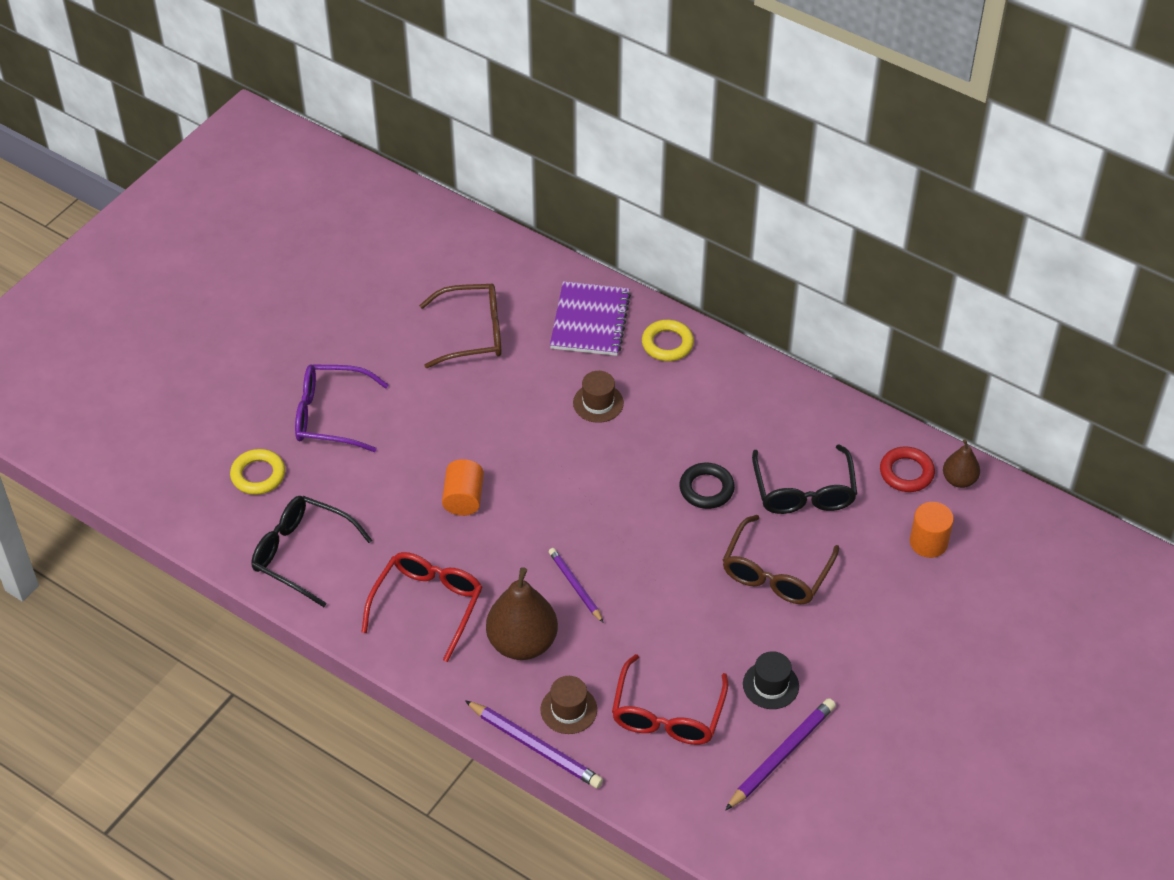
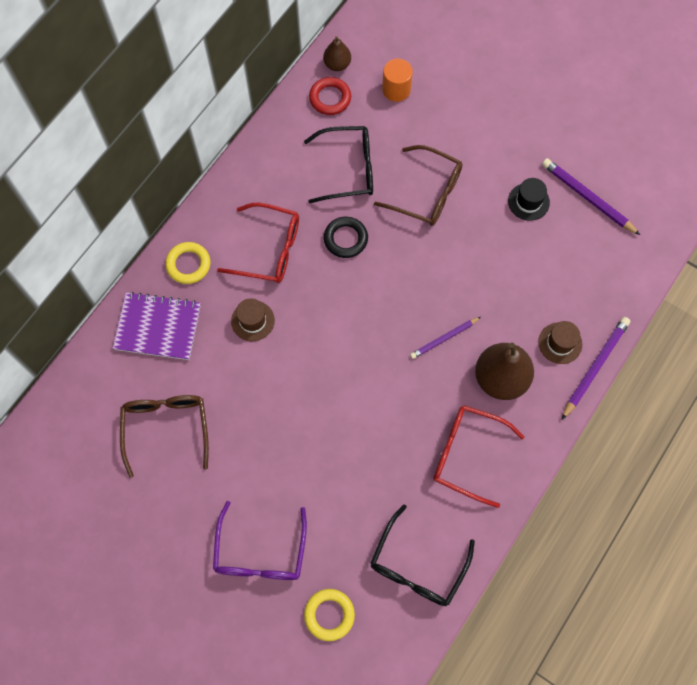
camera: 90 degrees left, 20 degrees up
orange cylinder [442,459,484,516] -> none
red glasses [612,654,728,745] -> red glasses moved to [217,203,299,283]

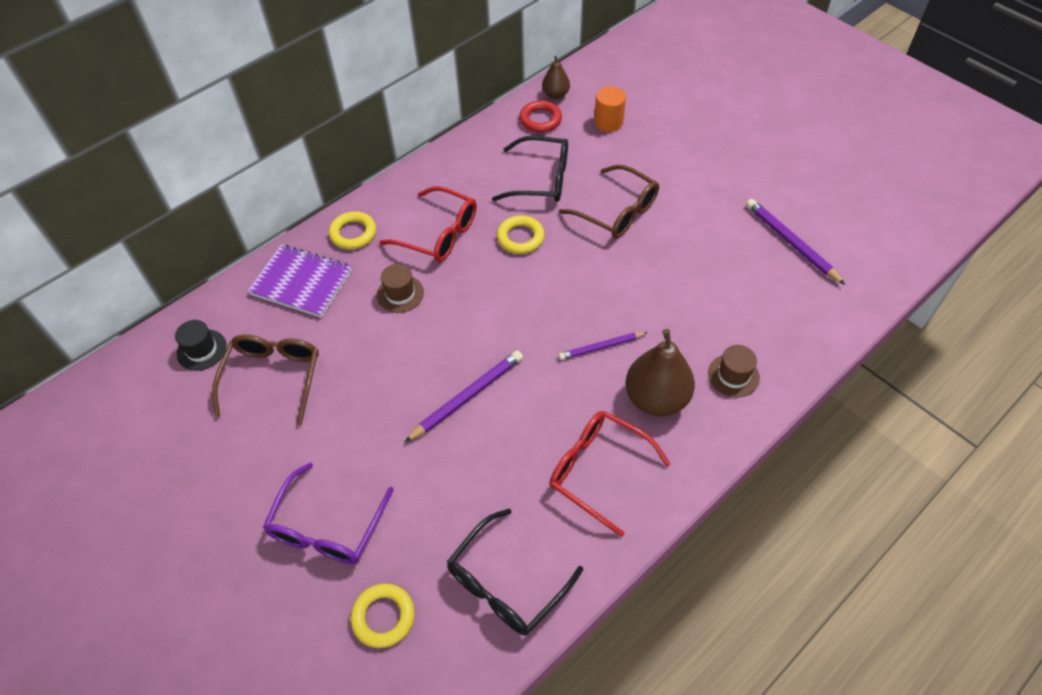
camera: 15 degrees right, 15 degrees down
black ring [324,217,368,258] -> yellow ring [497,215,545,254]
black hat [508,178,550,221] -> black hat moved to [175,320,227,371]
purple pencil [562,317,630,420] -> purple pencil moved to [405,350,523,442]

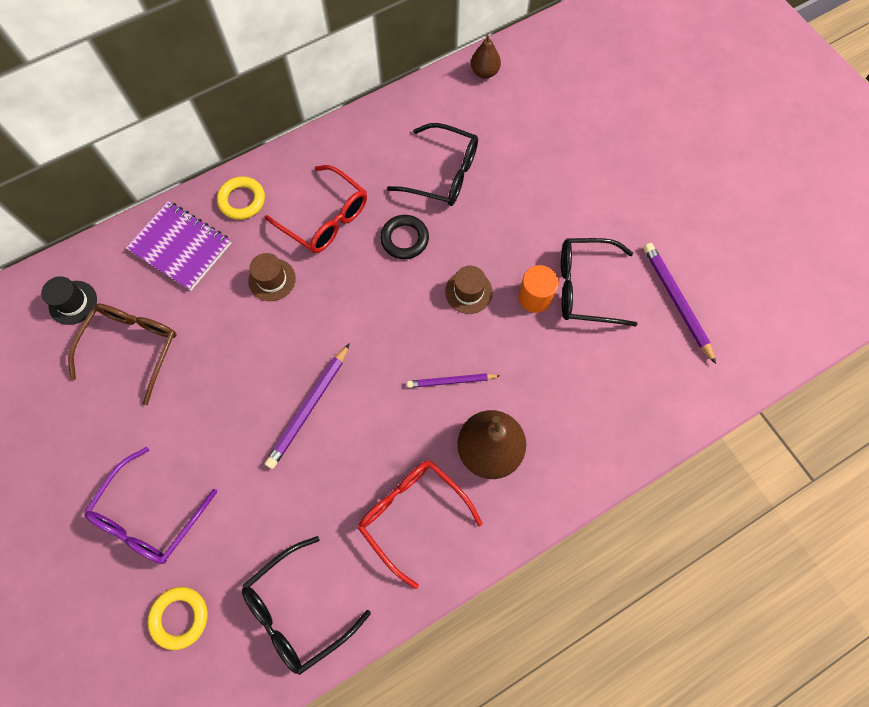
camera: 10 degrees right, 15 degrees up
purple pencil [405,350,523,442] -> purple pencil turned 150 degrees clockwise [265,343,350,469]
yellow ring [497,215,545,254] -> black ring [380,215,429,259]
red ring [519,100,562,133] -> none
brown glasses [559,165,659,239] -> none
orange cylinder [594,86,626,132] -> orange cylinder moved to [518,265,559,313]
brown hat [708,345,760,398] -> brown hat moved to [445,266,493,314]
none -> black glasses [561,238,638,326]

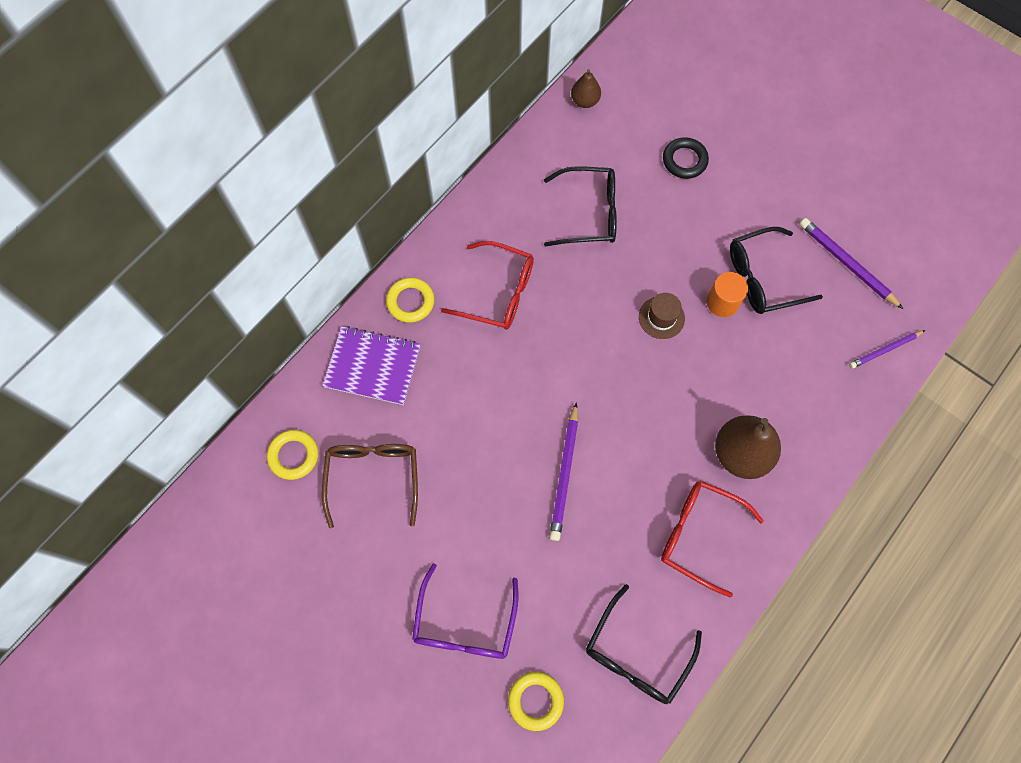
camera: 20 degrees left, 0 degrees up
black hat [41,276,97,325] -> yellow ring [267,430,318,480]
brown hat [248,253,296,301] -> none
black ring [380,215,429,259] -> black ring moved to [663,137,709,179]
purple pencil [407,373,501,388] -> purple pencil moved to [849,330,925,369]

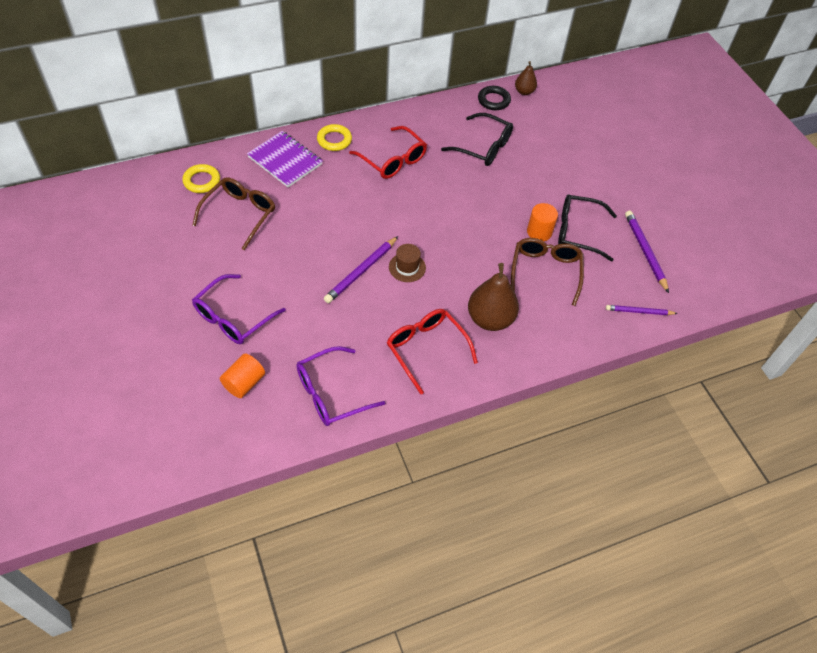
camera: 25 degrees right, 15 degrees down
yellow ring [508,672,564,731] -> orange cylinder [220,353,265,398]
black glasses [586,584,702,704] -> purple glasses [296,346,386,426]
brown hat [639,293,685,339] -> brown hat moved to [389,244,426,282]
black ring [663,137,709,179] -> black ring moved to [478,86,511,110]
none -> brown glasses [511,238,584,306]

